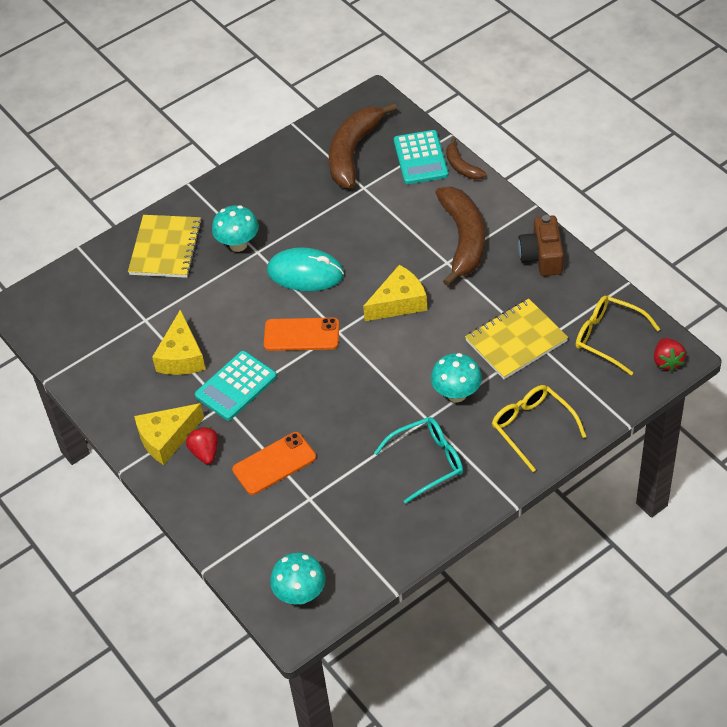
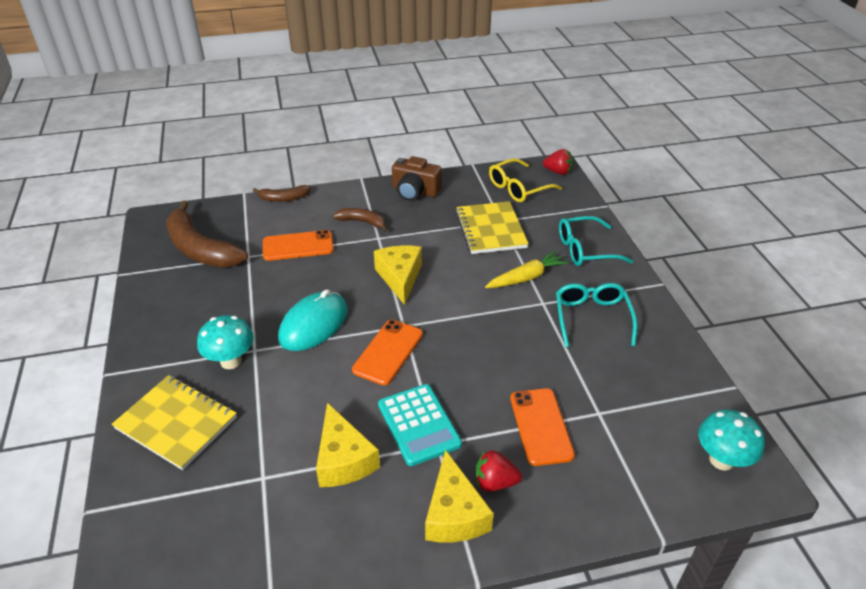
camera: 70 degrees left, 10 degrees down
yellow cheese [152,309,206,375] -> yellow cheese turned 45 degrees clockwise [316,403,380,487]
turquoise calculator [394,130,448,184] -> none
turquoise mushroom [431,353,482,403] -> yellow carrot [485,251,569,288]
brown banana [435,187,485,286] -> brown banana [333,208,388,232], size x0.51
yellow glasses [492,385,586,472] -> turquoise glasses [559,216,633,266]
none -> orange phone [263,230,334,261]

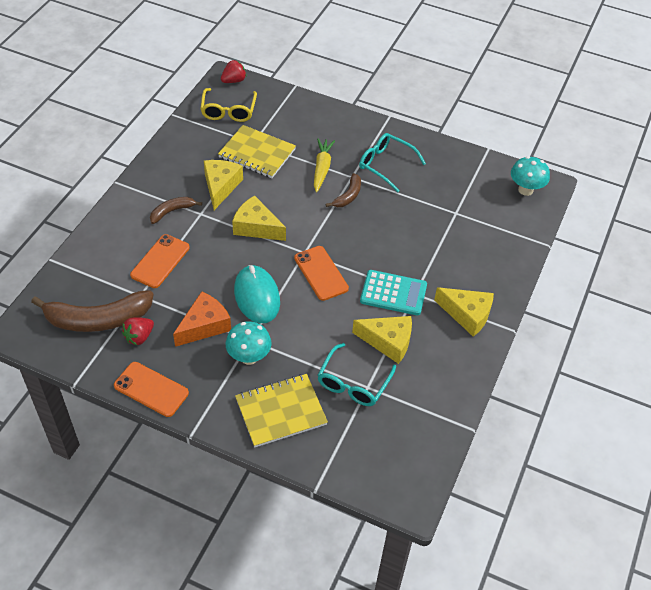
camera: 55 degrees left, 10 degrees up
brown banana [253,185,311,202] -> brown banana moved to [326,173,361,207]
brown camera [392,156,442,201] -> none
red strawberry [475,450,522,492] -> red strawberry moved to [122,317,154,345]
orange phone [510,388,575,466] -> orange phone moved to [114,362,189,417]
turquoise glasses [559,216,633,266] -> turquoise glasses moved to [317,343,396,406]
none -> orange cheese [173,291,231,347]
none -> yellow cheese [204,160,243,210]

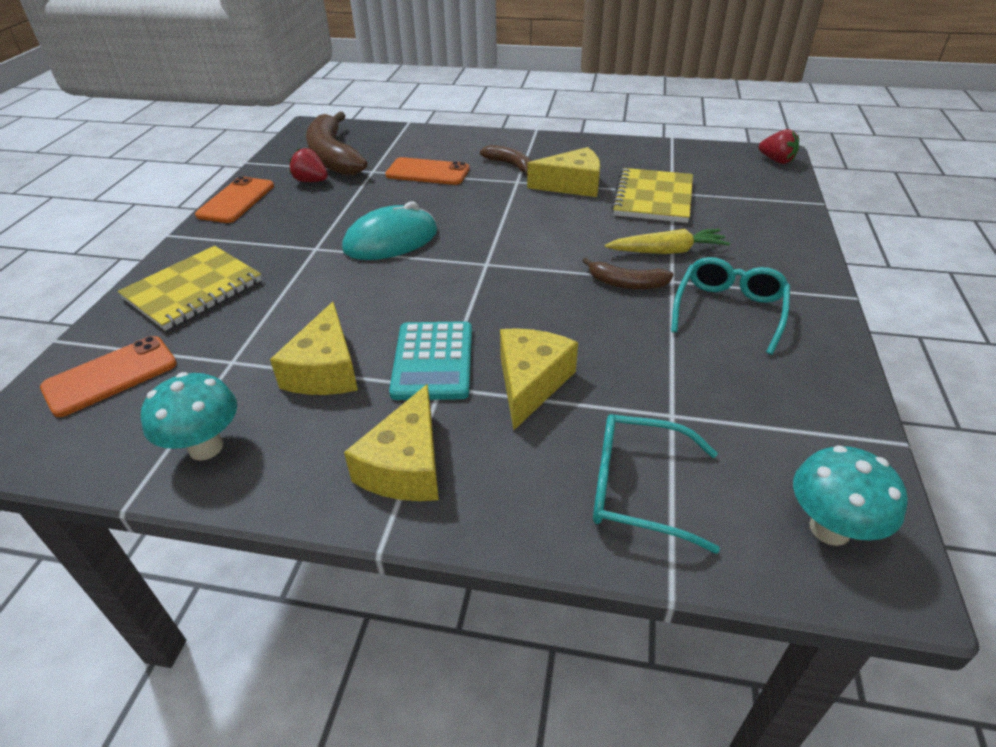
camera: 80 degrees right, 10 degrees down
orange cheese [173,291,231,347] -> none
yellow glasses [201,88,257,122] -> none
turquoise mushroom [226,321,272,365] -> turquoise mushroom moved to [141,372,237,460]
yellow cheese [232,196,286,241] -> yellow cheese moved to [500,328,578,430]
yellow notebook [235,374,328,448] -> yellow notebook turned 75 degrees clockwise [118,246,262,331]
orange phone [294,246,349,301] -> orange phone moved to [40,336,177,417]
turquoise glasses [317,343,396,406] -> turquoise glasses moved to [593,414,720,554]

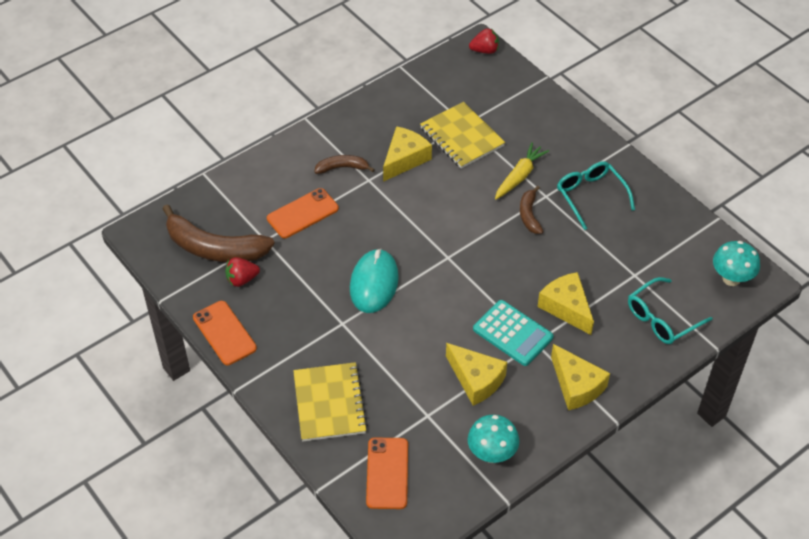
camera: 50 degrees left, 10 degrees up
brown banana [583,258,674,289] -> brown banana turned 120 degrees clockwise [520,186,544,234]

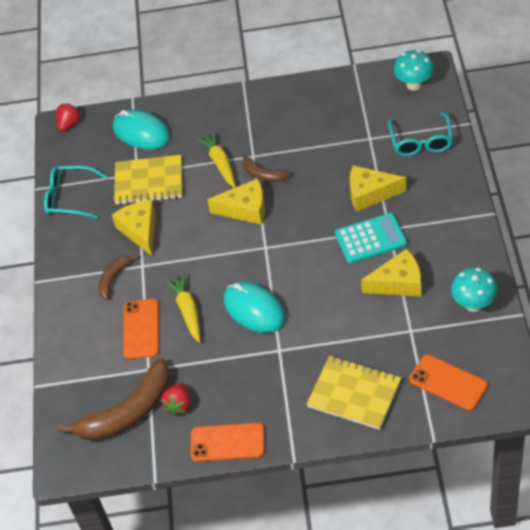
camera: 50 degrees left, 0 degrees up
yellow cheese [551,344,610,410] -> yellow cheese moved to [207,178,265,225]
turquoise glasses [557,161,635,230] -> turquoise glasses moved to [44,166,108,219]
none -> turquoise mouse [113,110,170,150]
none -> yellow carrot [165,272,200,342]

